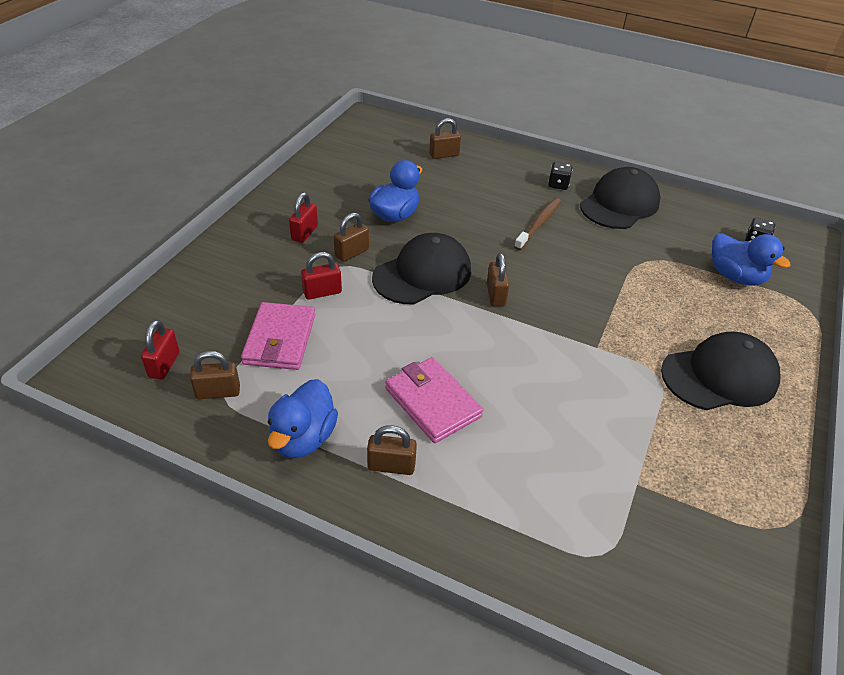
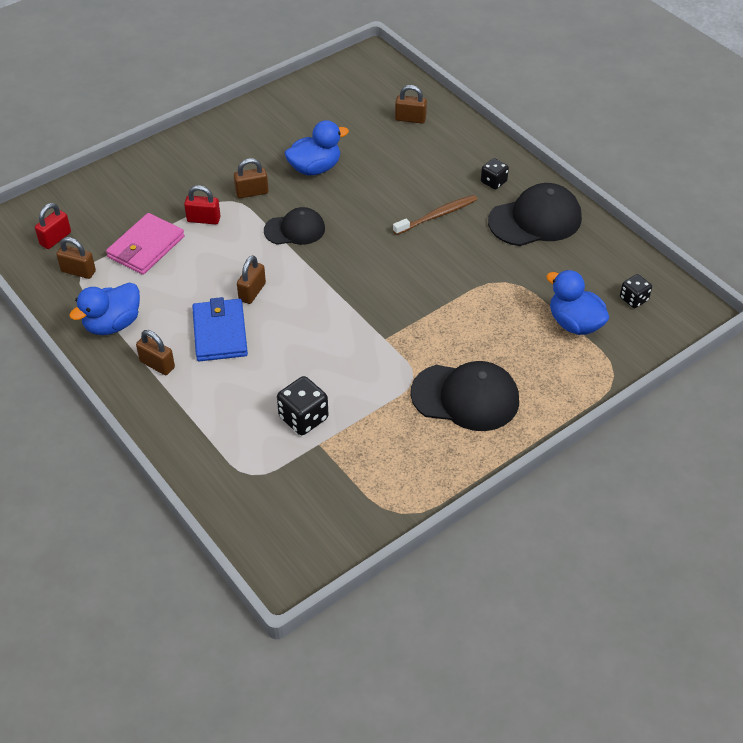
camera: 30 degrees right, 5 degrees up
red padlock [289,192,318,243] -> none
black cap [372,233,471,304] -> black cap [264,207,325,245], size x0.64
pink wallet [385,357,483,443] -> blue wallet [192,297,248,361]
brown padlock [487,253,509,306] -> brown padlock moved to [237,255,266,304]
blue duck [712,233,791,286] -> blue duck turned 150 degrees clockwise [546,270,609,335]
none -> black dice [277,376,329,435]

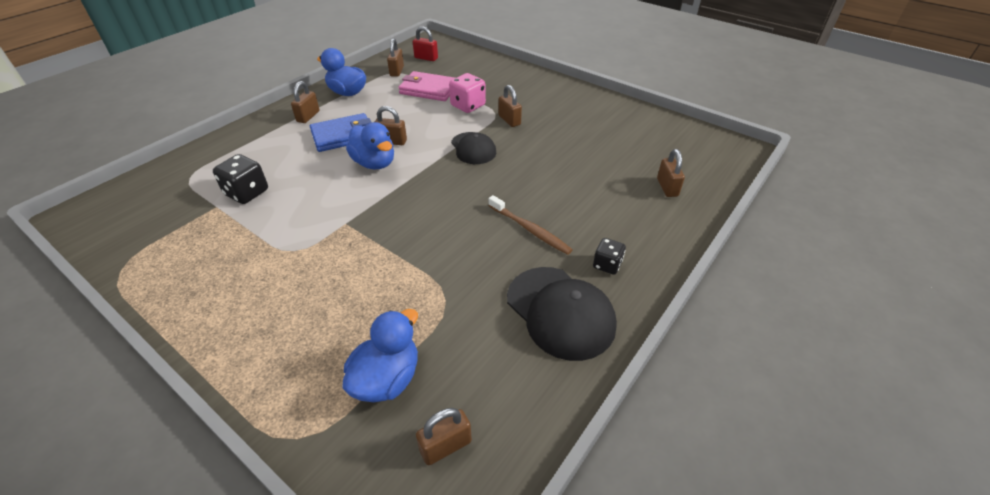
camera: 75 degrees right, 5 degrees down
red padlock [184,185,221,225] -> pink dice [449,73,486,113]
blue duck [285,120,349,175] -> blue duck moved to [346,122,394,170]
black cap [411,361,519,431] -> none
black dice [620,274,652,308] -> brown padlock [416,408,472,465]

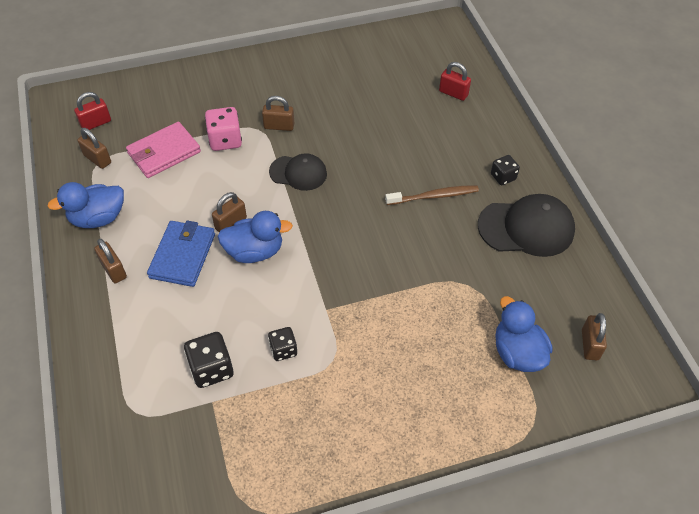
camera: 55 degrees left, 10 degrees up
brown padlock [657,149,685,197] -> red padlock [439,62,471,101]
none -> black dice [268,327,297,361]

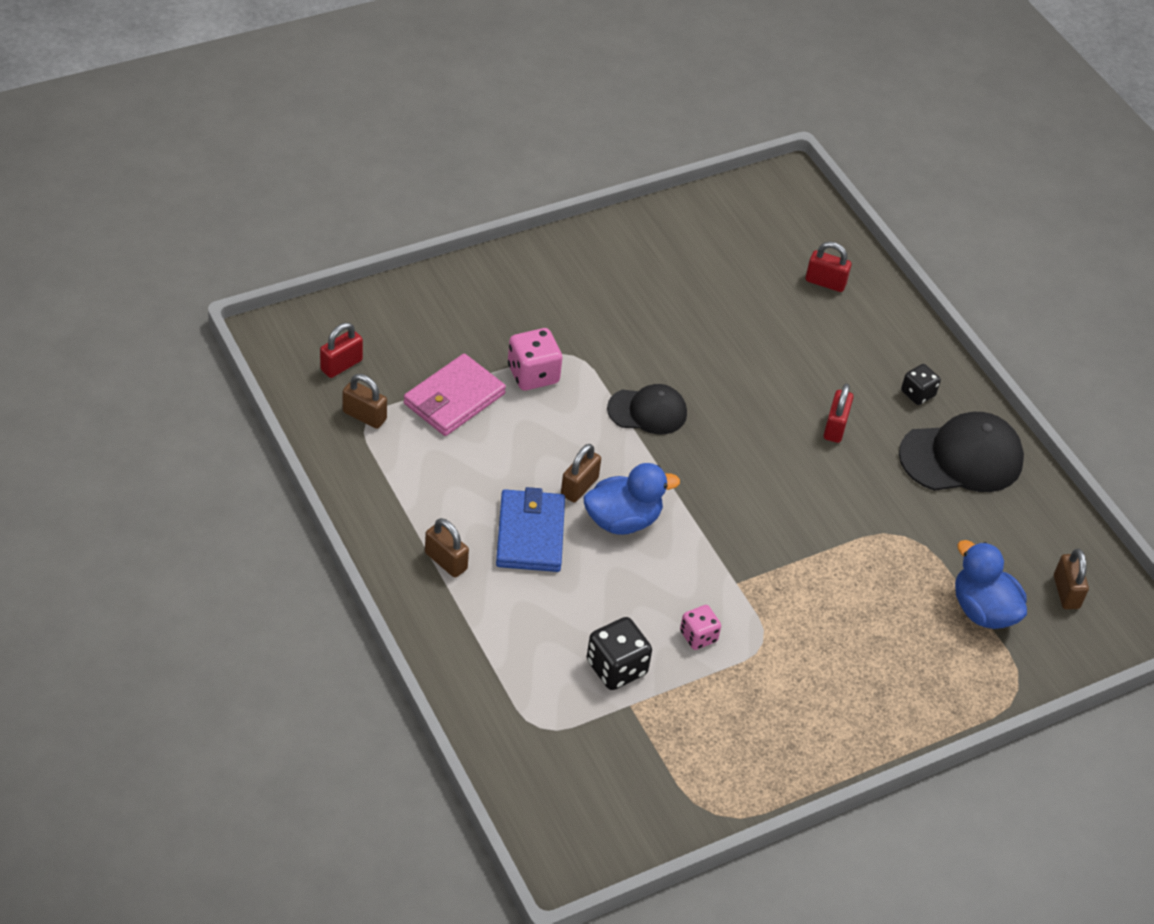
camera: 15 degrees left, 5 degrees down
blue duck [47,182,124,228] -> none
brown padlock [262,96,294,131] -> none
black dice [268,327,297,361] -> pink dice [680,605,721,650]
brown toothbrush [385,185,479,205] -> red padlock [824,384,854,443]

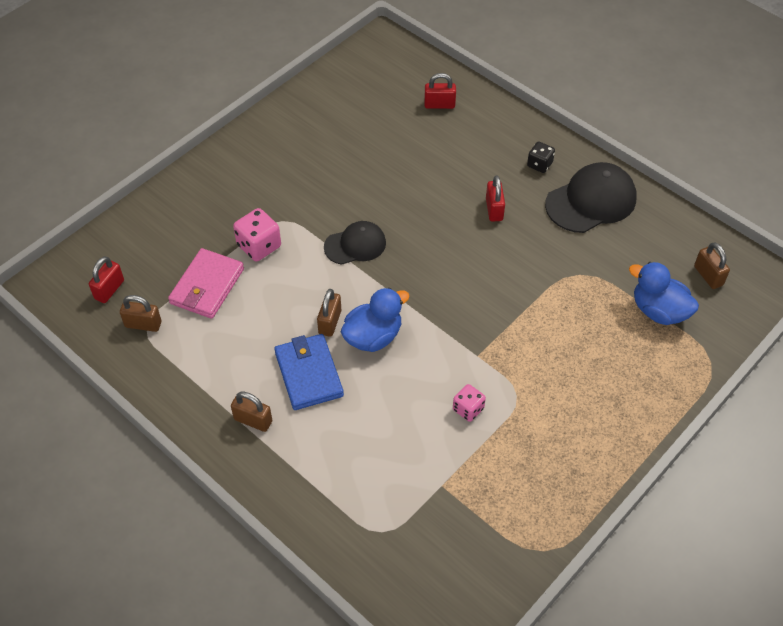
camera: 15 degrees left, 5 degrees up
black dice [587,617,652,690] -> none

